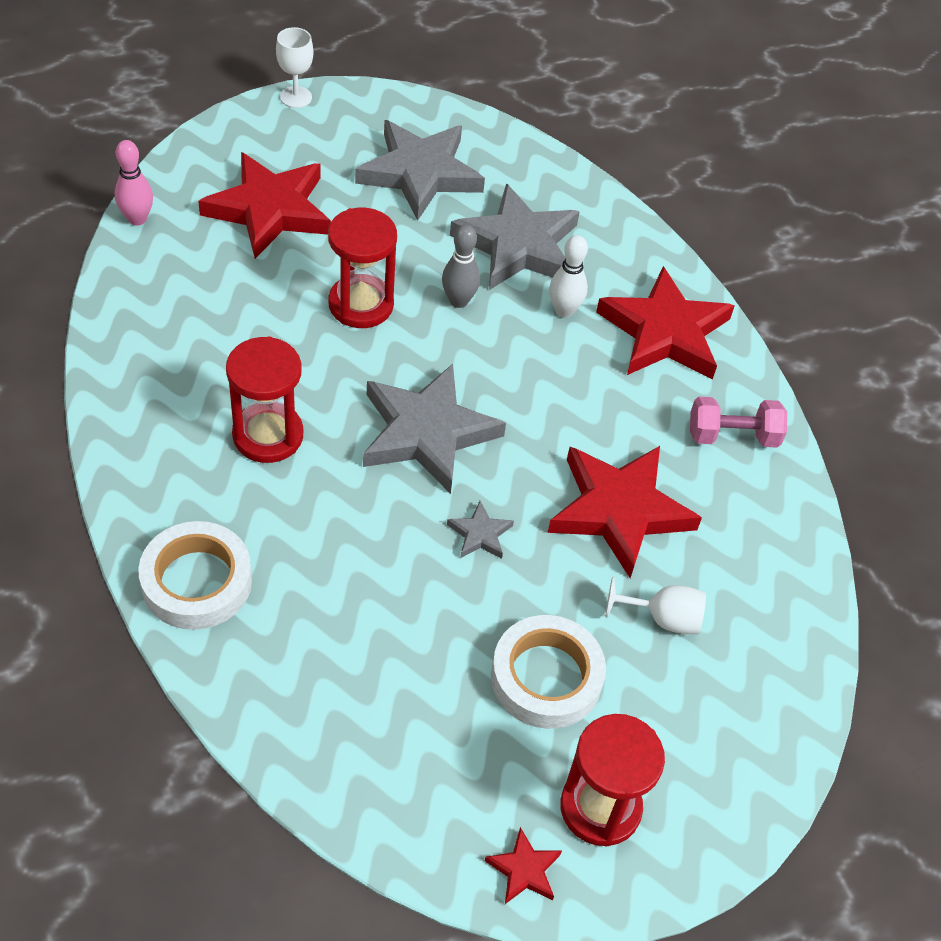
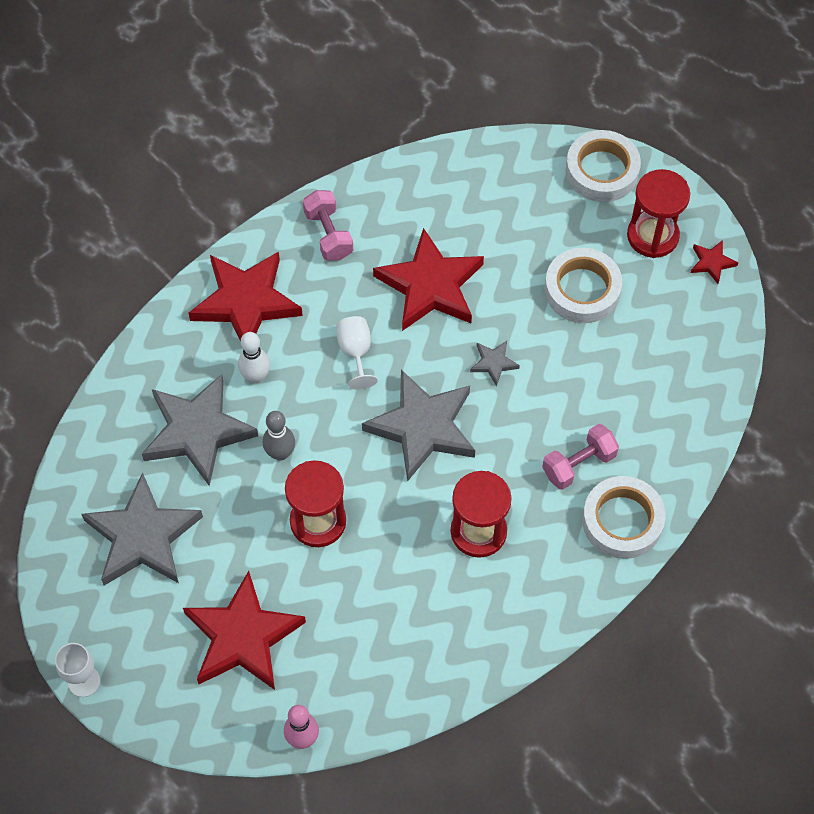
camera: 105 degrees left, 10 degrees up
white goblet [605,576,706,634] -> white goblet moved to [337,316,378,390]
none -> pink dumbbell [542,424,619,490]
none -> white tape [566,130,641,202]

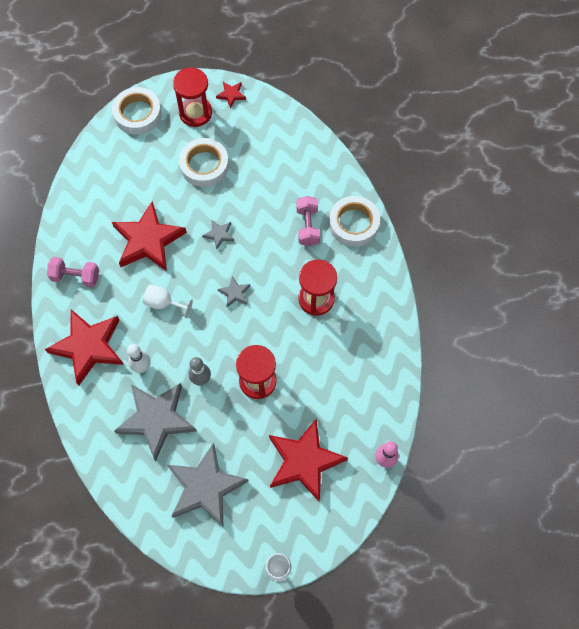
camera: 60 degrees left, 5 degrees up
grey star [362,370,475,482] -> grey star [218,276,250,307], size x0.43

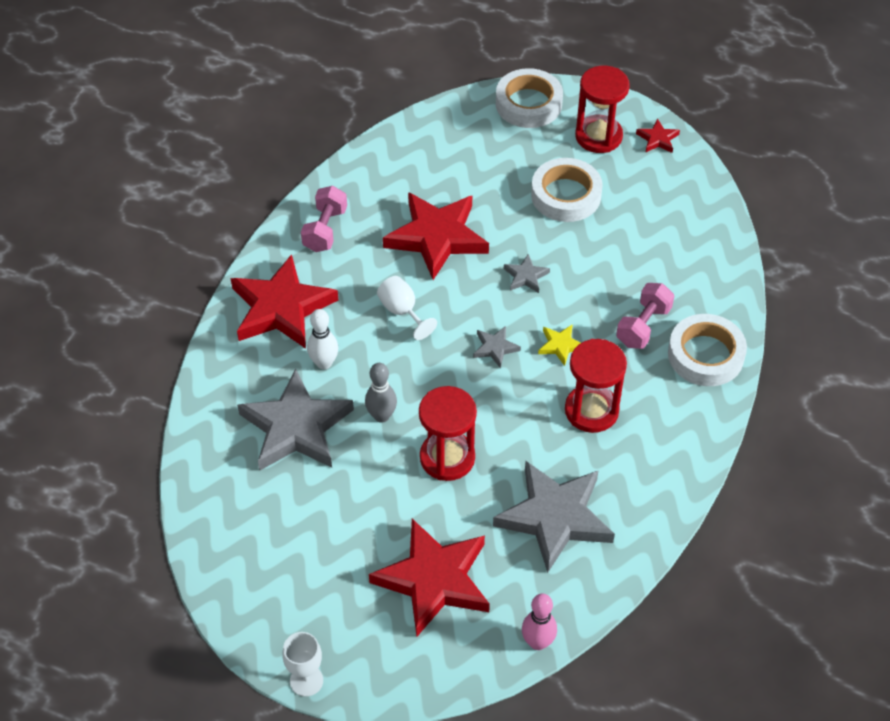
camera: 35 degrees right, 15 degrees down
pink dumbbell [47,257,99,287] -> pink dumbbell turned 60 degrees clockwise [301,186,347,252]
grey star [167,443,249,527] -> grey star moved to [493,461,615,573]
none -> yellow star [538,324,580,366]

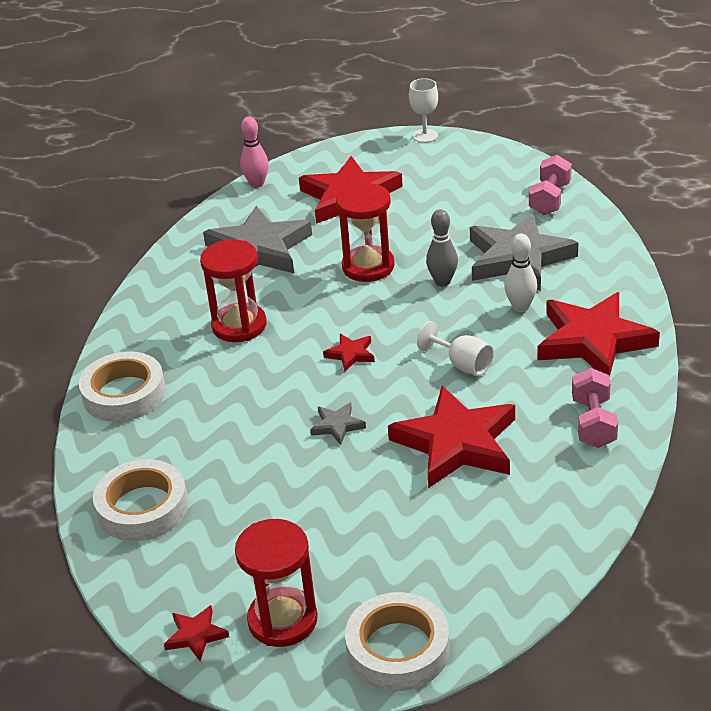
camera: 170 degrees right, 15 degrees down
grey star [473,326,521,368] -> red star [323,334,375,372]
white tape [531,158,603,222] -> white tape moved to [93,459,188,541]
yellow star [538,324,580,366] -> none
pink dumbbell [616,283,674,349] -> pink dumbbell moved to [529,155,572,215]

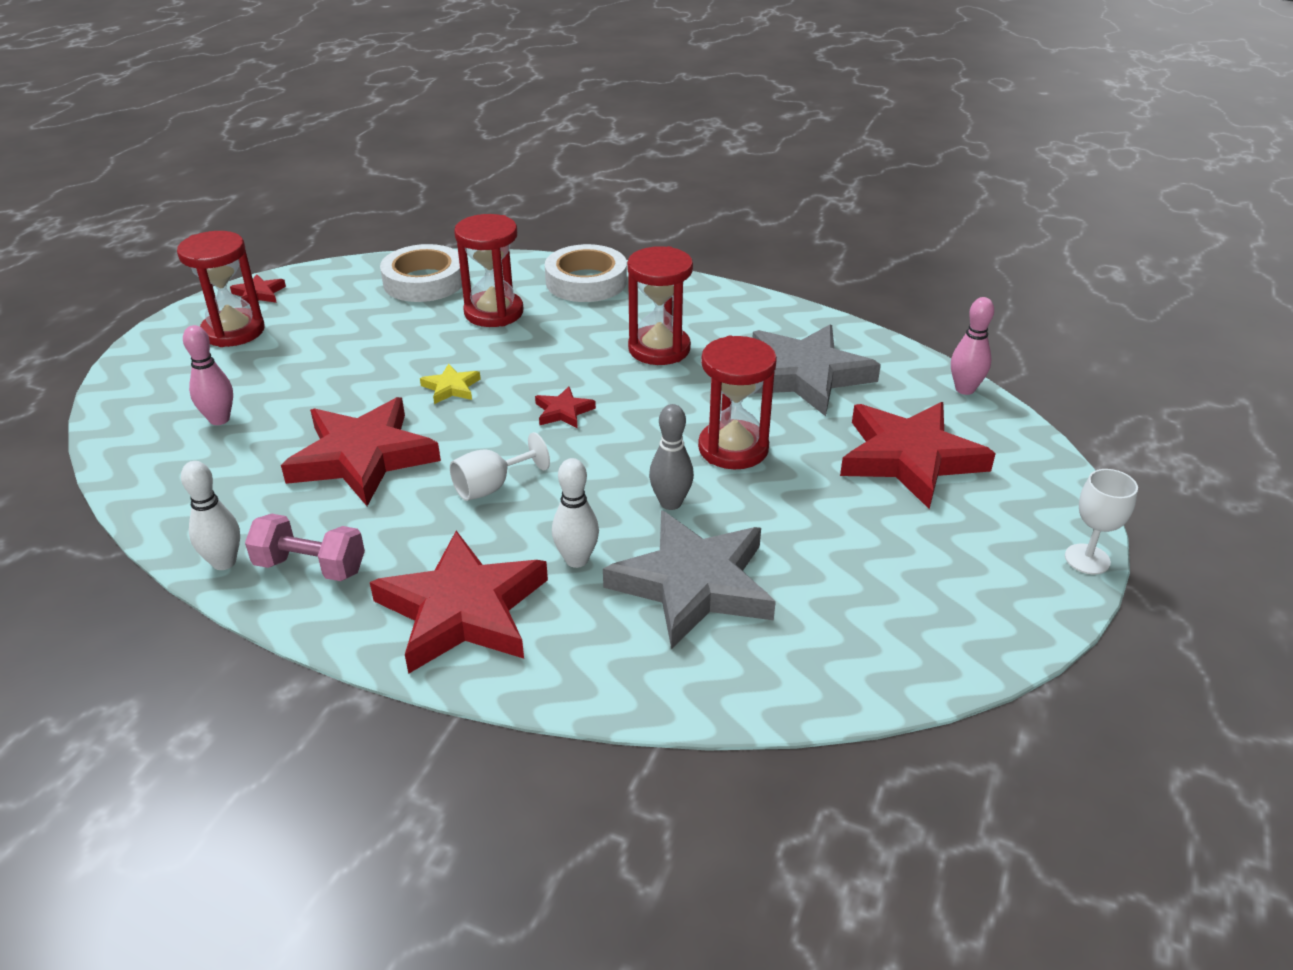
camera: 100 degrees right, 0 degrees up
grey star [310,402,366,445] -> yellow star [420,364,481,404]
white tape [345,592,450,691] -> none
pink dumbbell [529,155,572,215] -> none
none -> white bowling pin [181,461,240,570]
none -> pink bowling pin [183,325,233,425]
none -> red hourglass [454,214,523,327]

